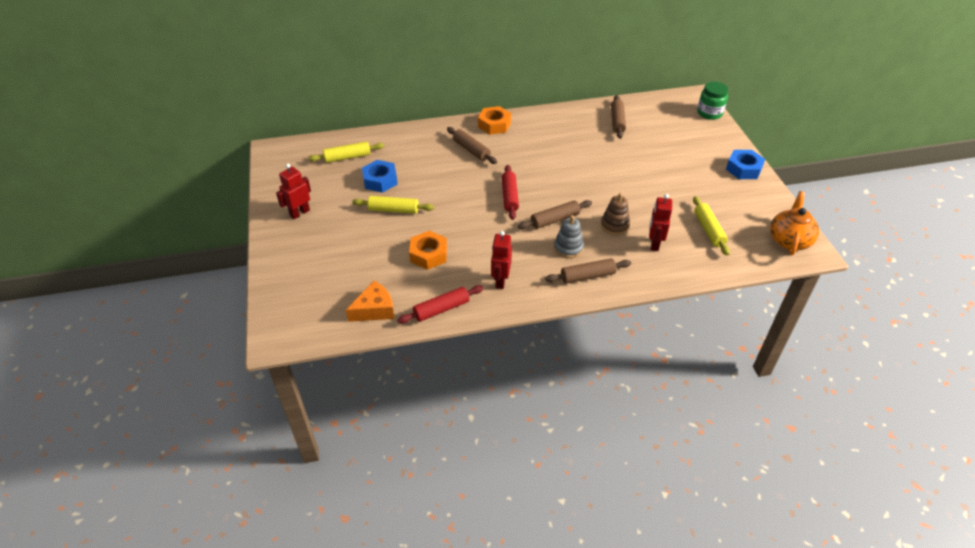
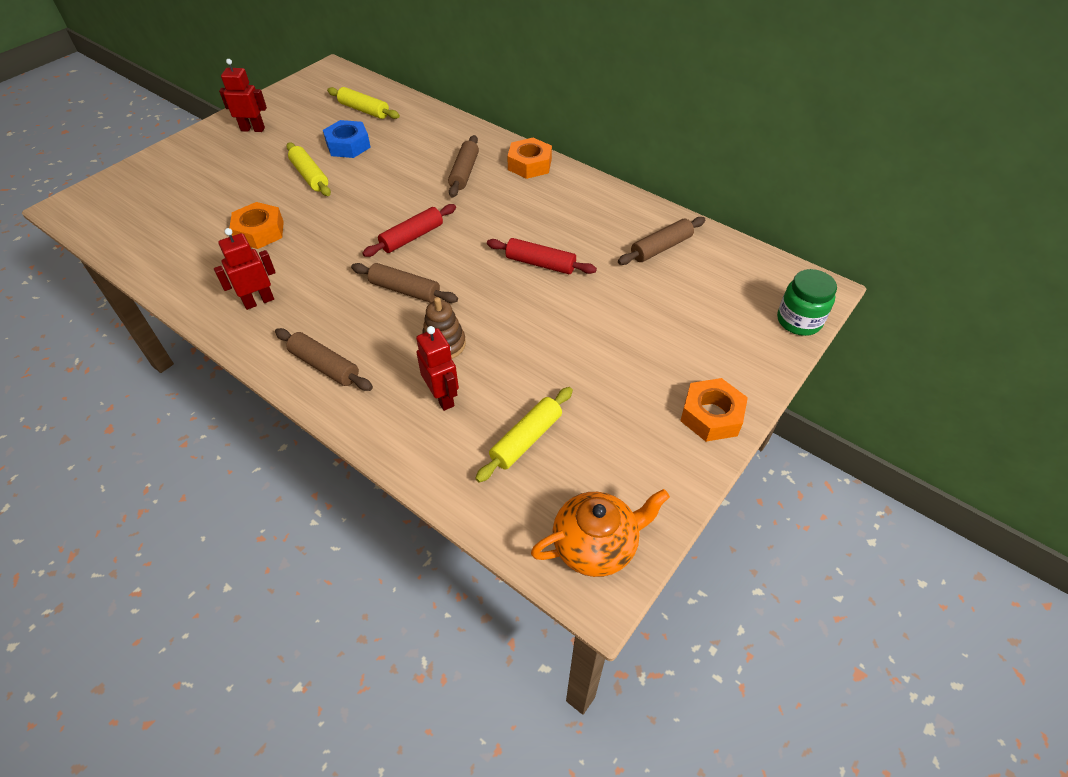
camera: 50 degrees right, 5 degrees up
orange cheese [346,281,394,322] -> none
red rolling pin [397,285,484,324] -> red rolling pin moved to [487,238,597,274]
grey stacking toy [554,215,584,258] -> none
red robot [649,194,672,251] -> red robot turned 90 degrees clockwise [416,326,459,411]
blue nut [726,150,765,179] -> orange nut [680,378,748,442]

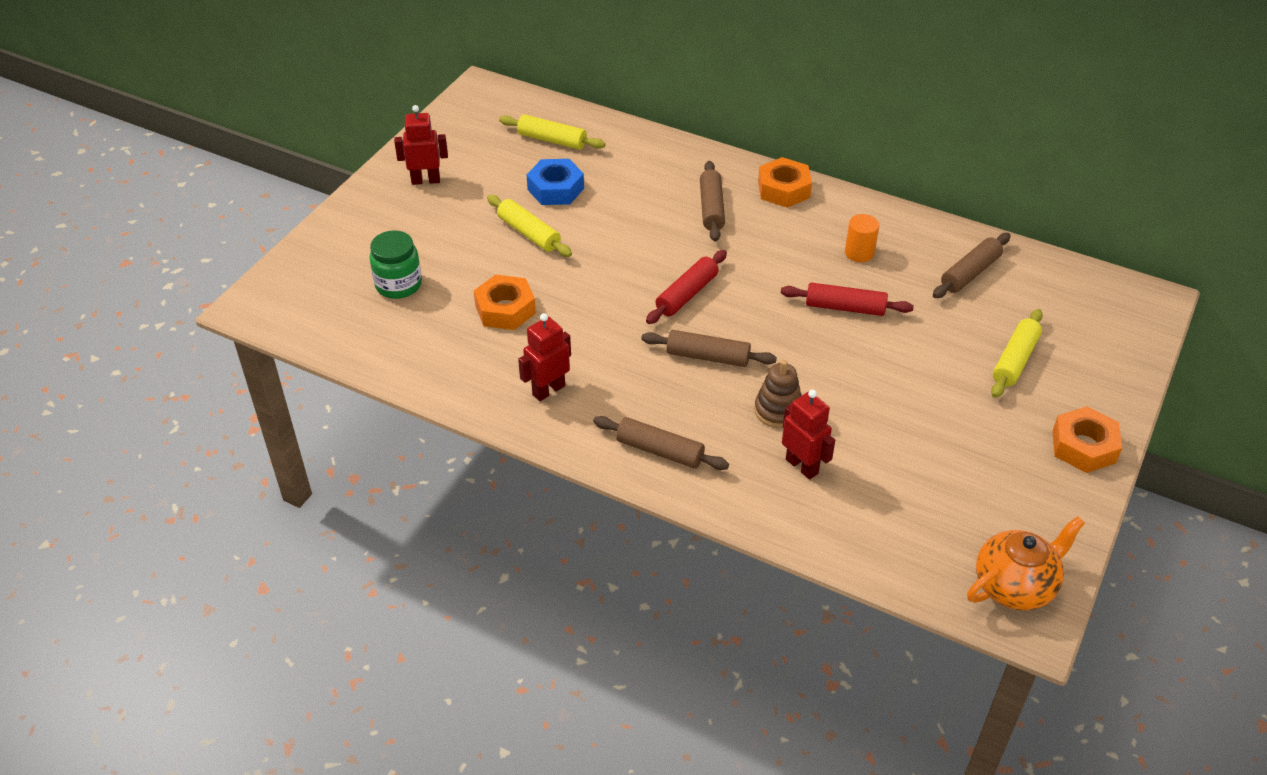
camera: 10 degrees left, 5 degrees down
yellow rolling pin [475,387,573,483] -> yellow rolling pin moved to [991,309,1043,398]
green jar [777,269,837,336] -> green jar moved to [369,230,422,299]
none -> orange cylinder [845,214,879,262]

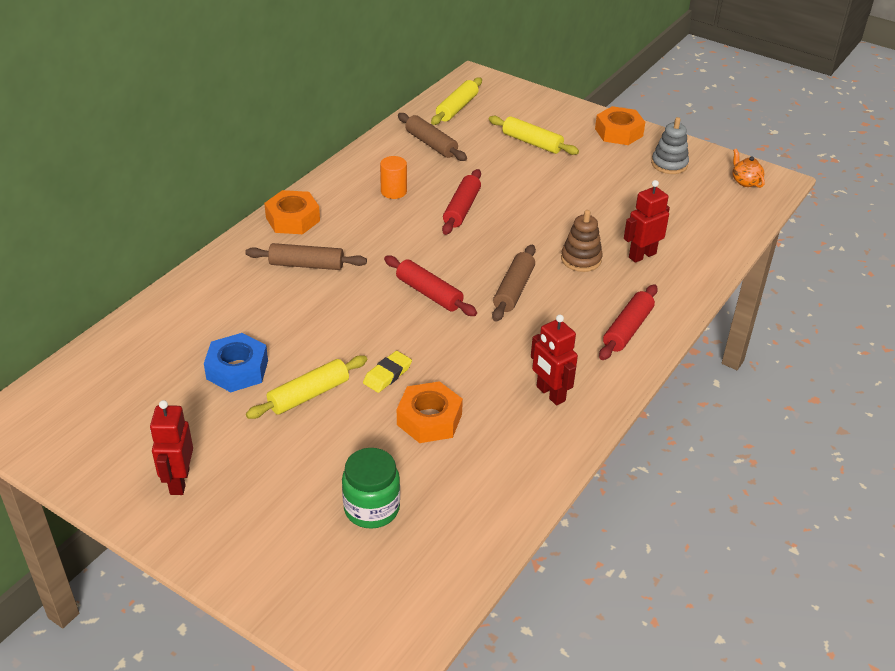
camera: 85 degrees left, 5 degrees down
yellow rolling pin [499,114,606,150] -> yellow rolling pin moved to [431,77,482,125]
brown rolling pin [593,416,729,470] -> red rolling pin [599,284,658,360]
orange teapot [967,516,1085,610] -> orange teapot [732,149,765,188], size x0.54
none -> yellow eraser [363,351,412,393]
none -> grey stacking toy [651,117,689,174]

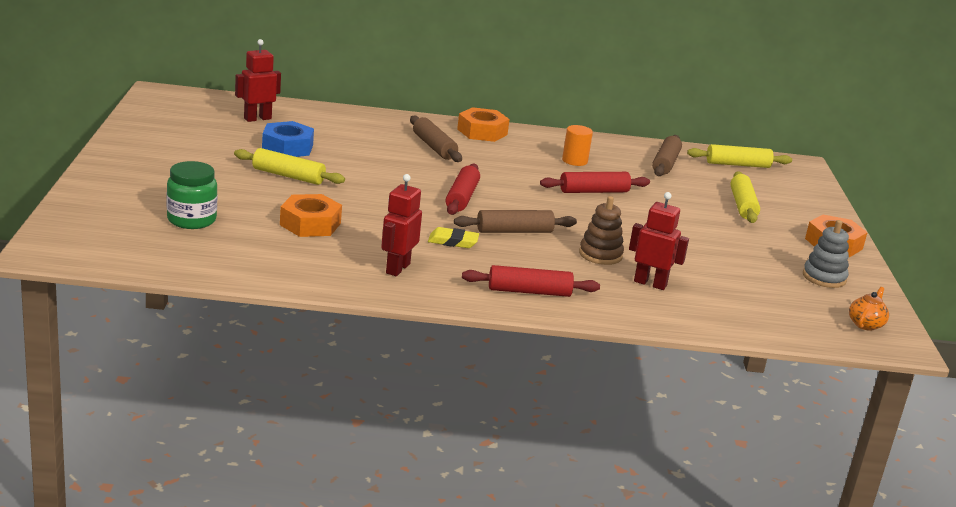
camera: 55 degrees right, 15 degrees down
red robot [150,400,193,495] -> red robot moved to [235,39,281,122]
yellow eraser [363,351,412,393] -> yellow eraser moved to [428,227,479,248]

